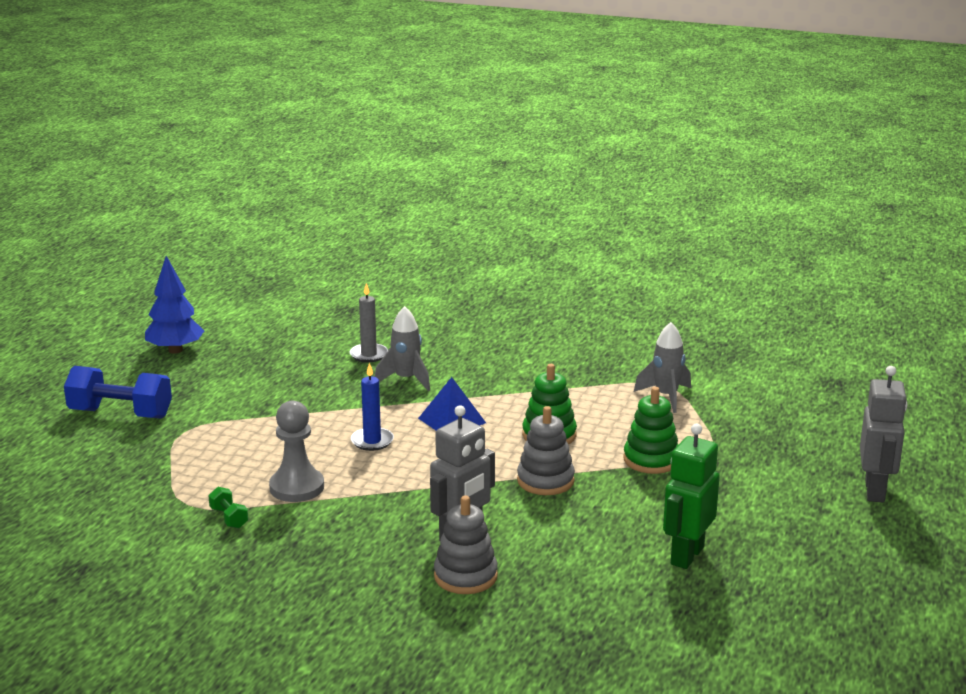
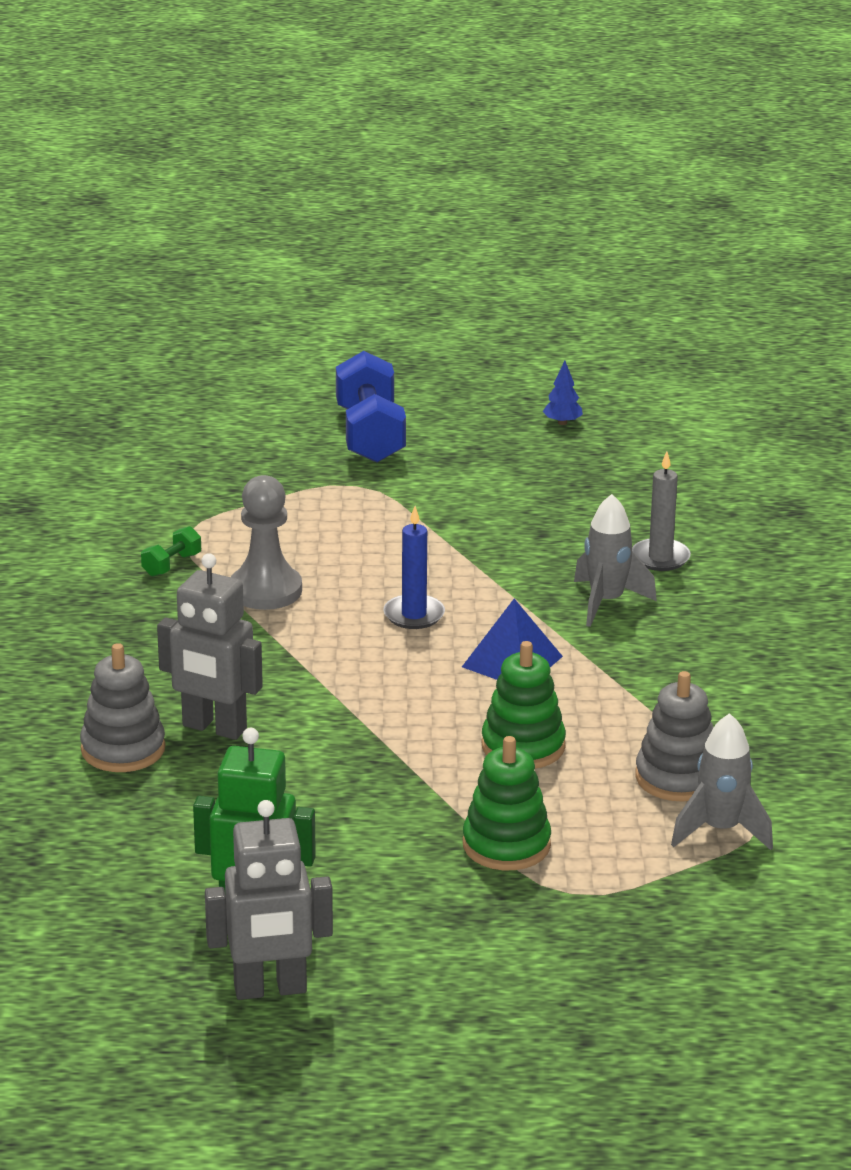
camera: 70 degrees right, 5 degrees up
blue tree [145,256,204,354] -> blue tree [543,361,583,425], size x0.48
grey stacking toy [517,406,575,495] -> grey stacking toy moved to [635,671,714,802]
grey robot [860,366,907,503] -> grey robot moved to [205,800,333,1000]

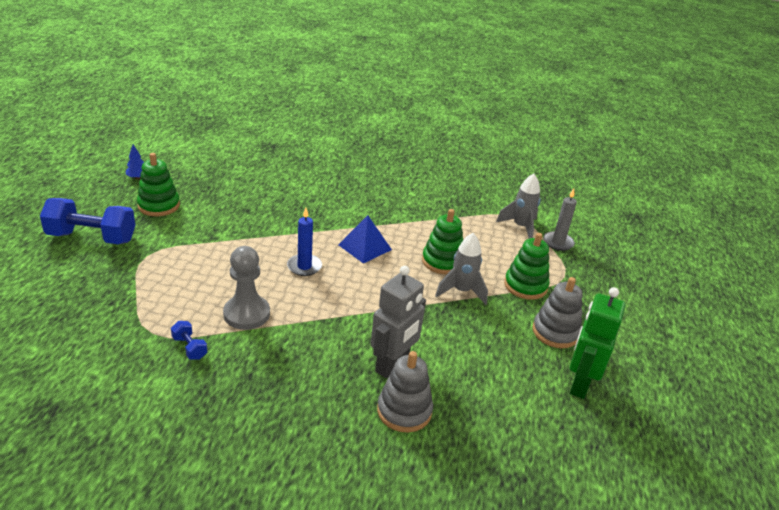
camera: 80 degrees left, 5 degrees up
green dumbbell [141,526,201,577] -> blue dumbbell [171,321,207,360]
grey robot [205,800,333,1000] -> none
grey rocket [574,494,657,627] -> grey rocket moved to [435,233,488,305]
grey candle [632,451,691,571] -> grey candle moved to [543,188,577,251]
grey stacking toy [635,671,714,802] -> grey stacking toy moved to [532,277,583,348]
none -> green stacking toy [137,153,180,216]

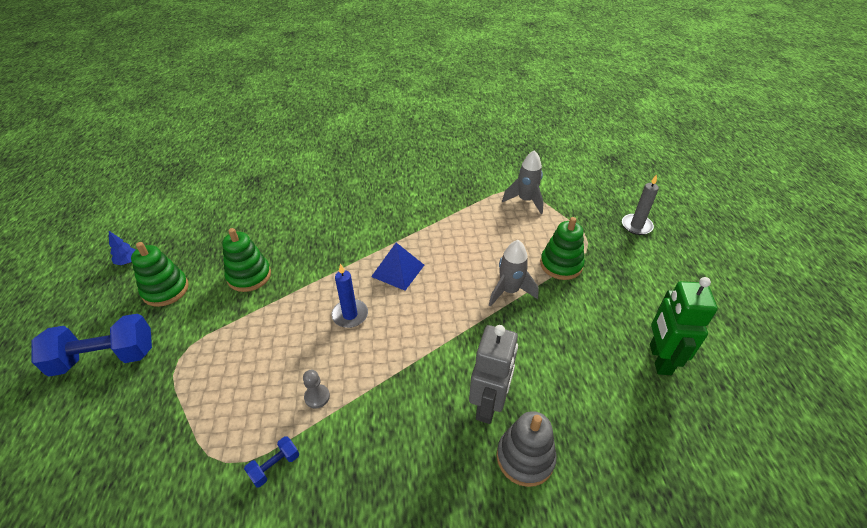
camera: 15 degrees left, 10 degrees up
blue dumbbell [171,321,207,360] -> blue dumbbell turned 75 degrees counterclockwise [244,436,299,487]
grey pawn [223,246,270,330] -> grey pawn [303,370,330,408], size x0.50
green stacking toy [422,209,463,274] -> green stacking toy moved to [222,228,271,292]
grey stacking toy [532,277,583,348] -> none
grey candle [543,188,577,251] -> grey candle moved to [622,175,659,235]

